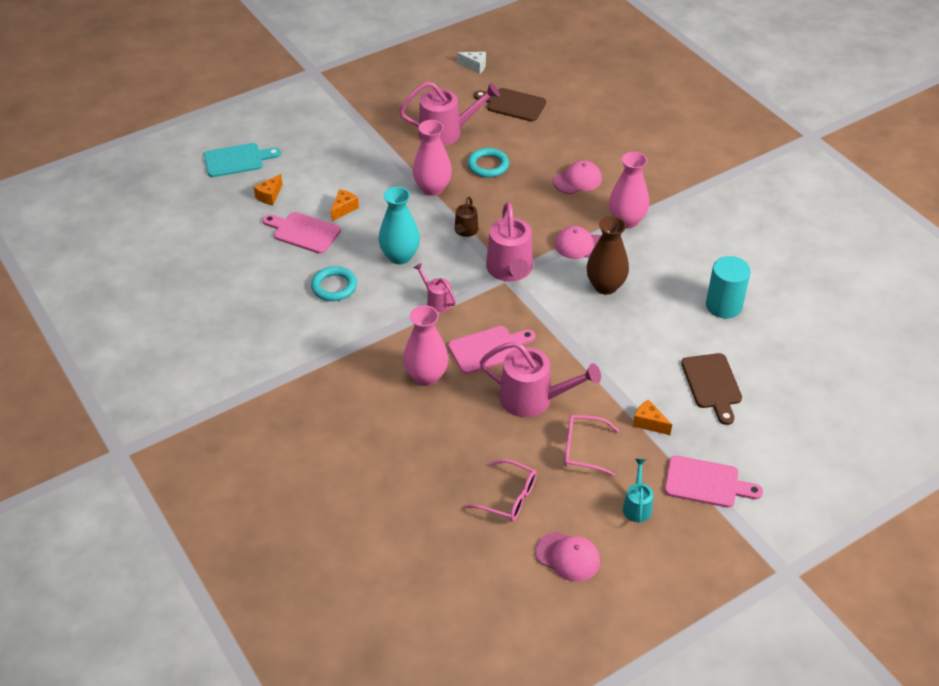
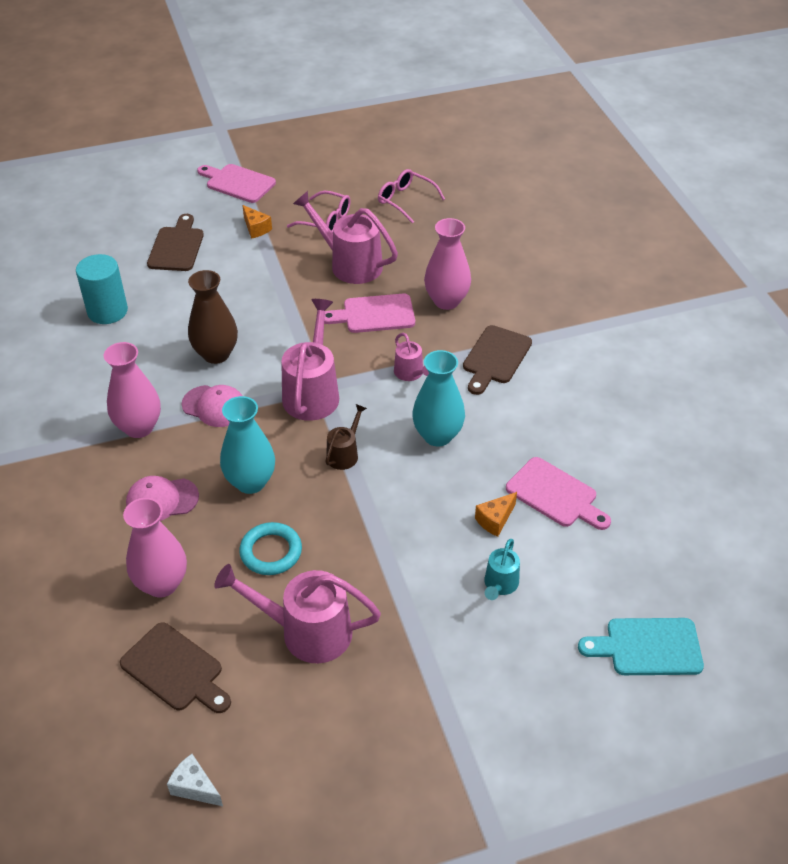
camera: 165 degrees left, 0 degrees up
orange cheese [254,174,283,205] -> none
turquoise ring [311,266,357,301] -> none
pink vase [413,120,452,196] -> pink vase moved to [123,498,187,597]
pink cap [535,532,600,582] -> none
turquoise watering can [623,459,653,523] -> turquoise watering can moved to [484,539,520,600]
none -> turquoise vase [220,396,275,494]
none -> brown cutting board [463,325,532,395]

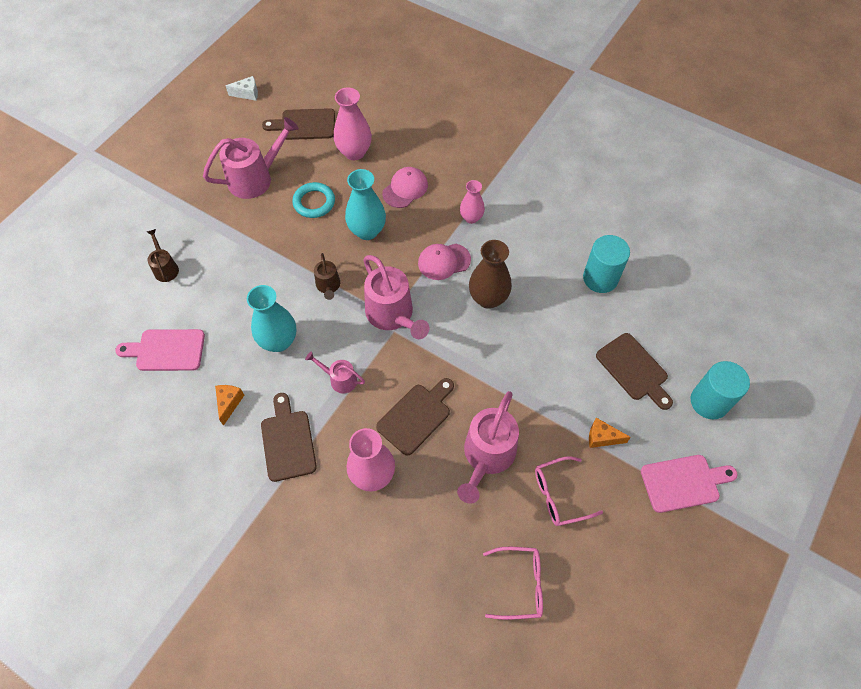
camera: 140 degrees right, 15 degrees up
pink vase [104,342,161,438] -> pink vase [460,180,485,224], size x0.63
pink watering can [293,191,398,284] -> pink watering can turned 120 degrees clockwise [457,391,519,504]
pink cutting board [324,294,415,333] -> brown cutting board [376,378,454,456]
orange cheese [475,492,517,537] -> orange cheese moved to [215,385,244,426]
turquoise watering can [484,539,520,600] -> brown watering can [147,229,179,282]
turquoise cutting board [578,618,704,675] -> none
none -> turquoise cylinder [691,361,750,419]

